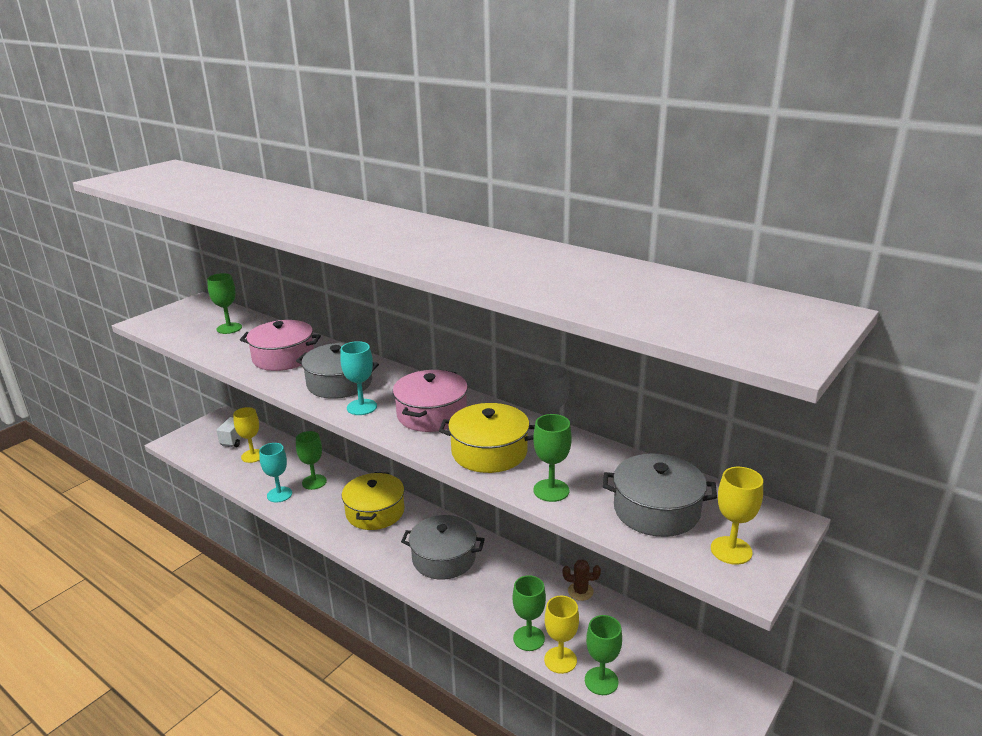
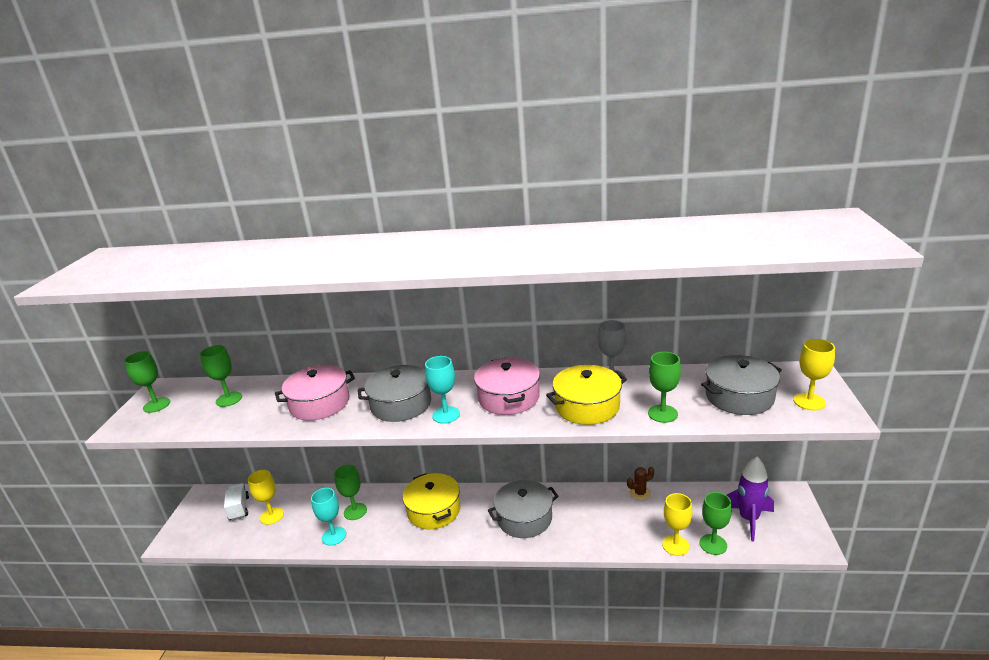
camera: 30 degrees left, 0 degrees up
green goblet [512,575,546,651] -> green goblet moved to [124,351,170,413]
none -> purple rocket [727,457,774,541]

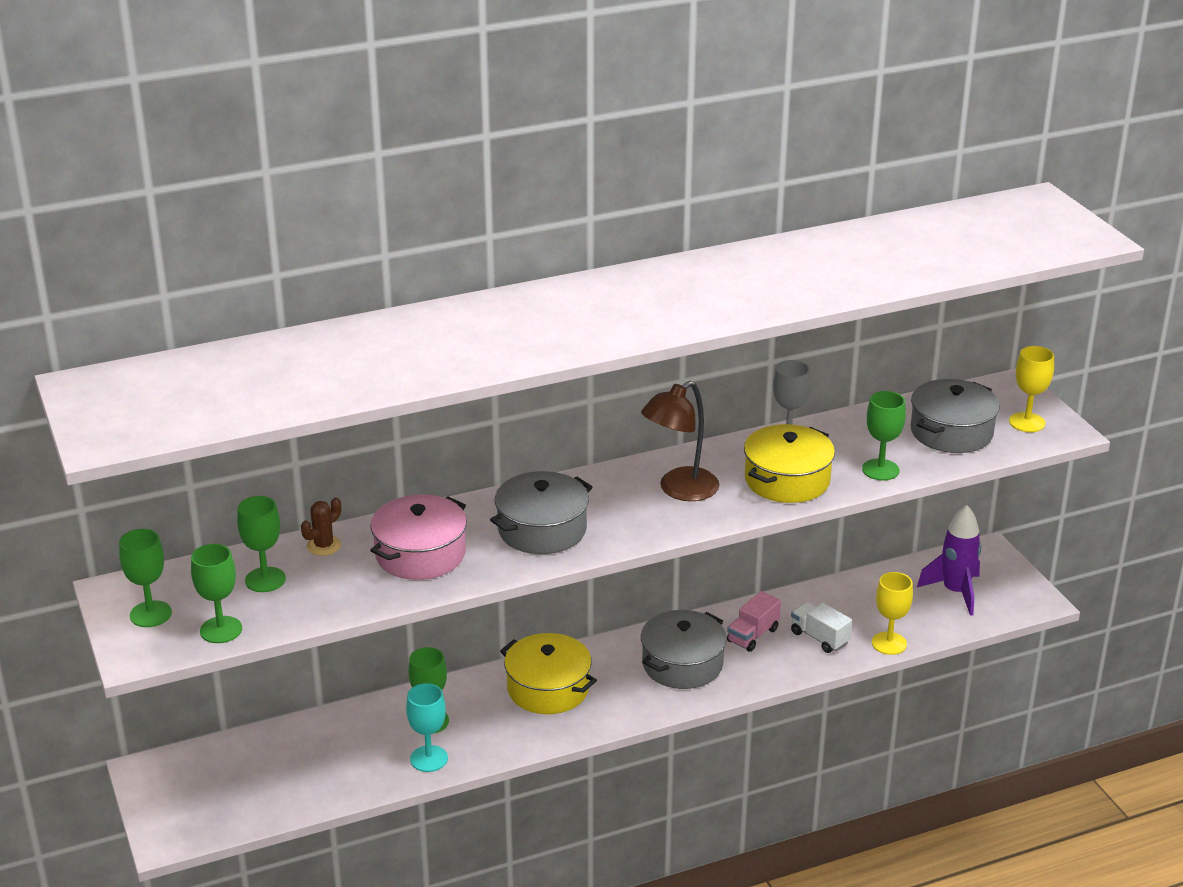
camera: 30 degrees left, 5 degrees up
white truck [224,483,249,521] -> white truck moved to [791,602,852,653]
yellow goblet [248,470,284,525] -> none
turquoise goblet [425,356,460,424] -> none
pink pot [474,358,540,415] -> brown lamp [641,381,720,501]
brown cactus [627,467,654,500] -> brown cactus moved to [301,497,341,556]
green goblet [700,492,732,555] -> green goblet moved to [191,544,242,643]
none -> pink truck [727,591,781,652]

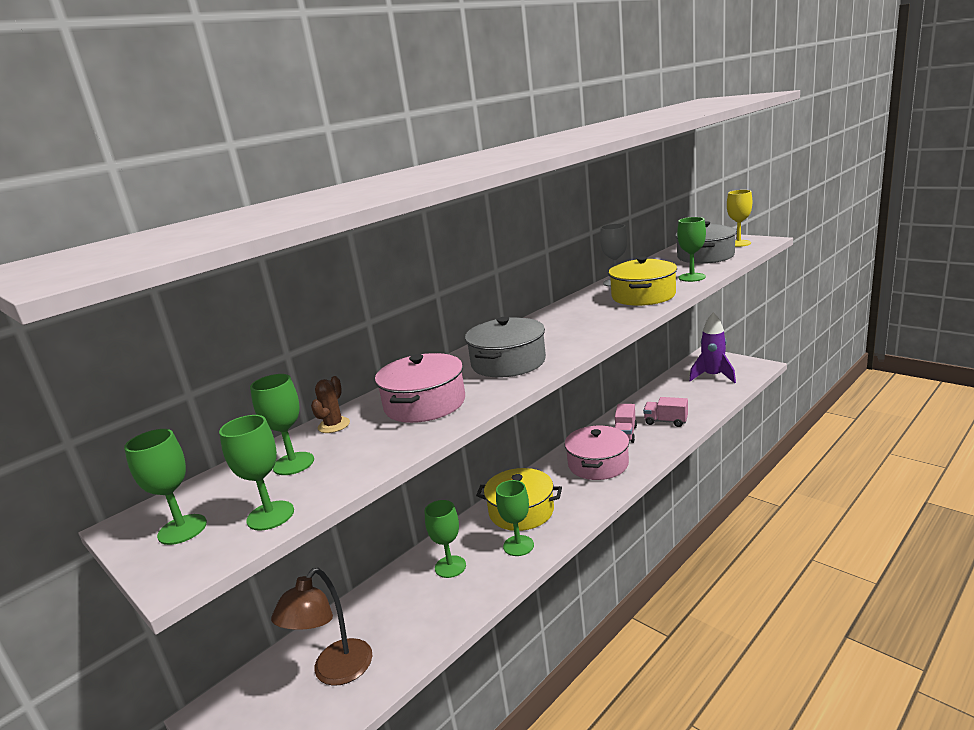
camera: 20 degrees left, 10 degrees down
turquoise goblet [406,683,448,772] -> none
brown lamp [641,381,720,501] -> brown lamp moved to [271,568,372,686]
grey pot [641,610,727,689] -> pink pot [564,425,629,480]
white truck [791,602,852,653] -> pink truck [643,397,688,427]
yellow goblet [872,572,913,655] -> none
none -> green goblet [496,480,534,556]

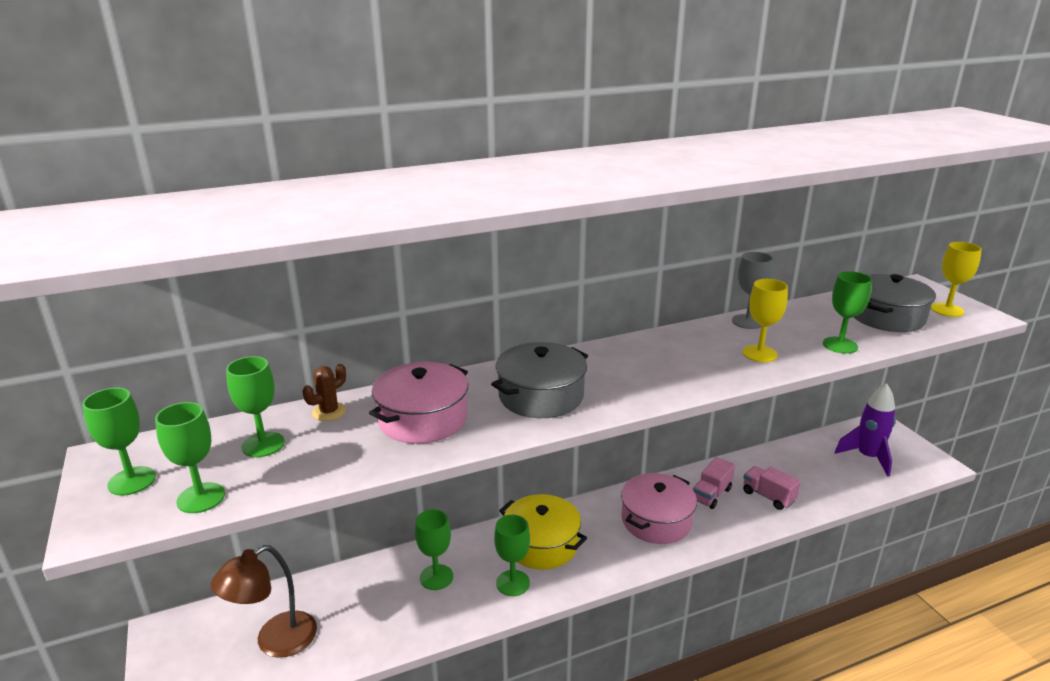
camera: 20 degrees right, 5 degrees up
yellow pot [609,256,677,306] -> yellow goblet [742,279,788,362]

